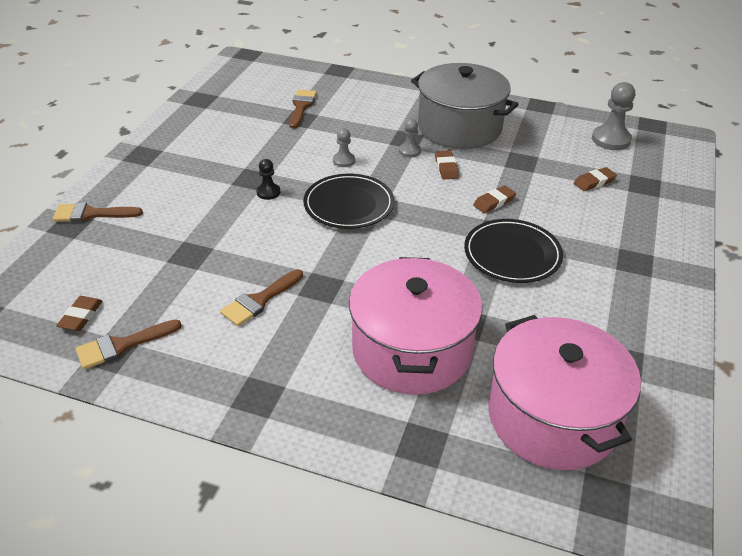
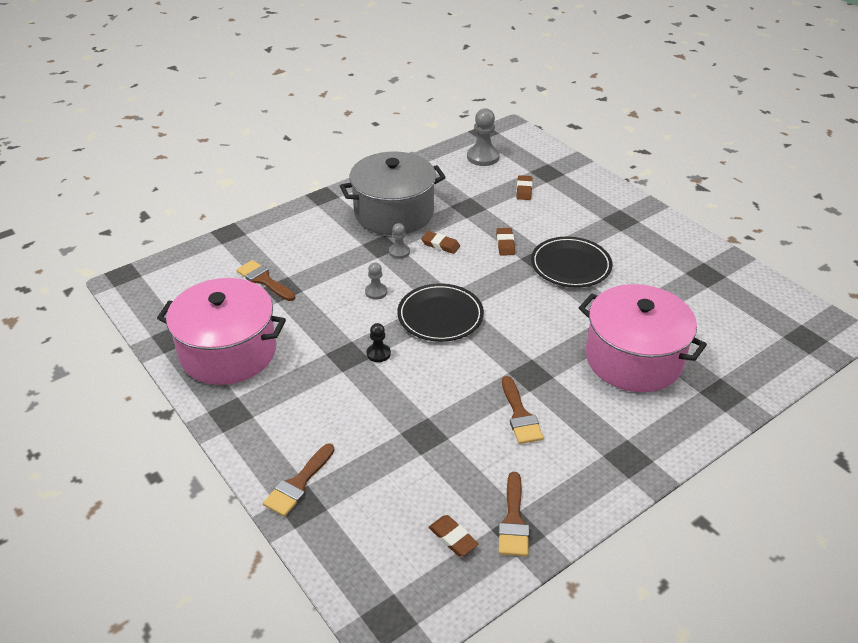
camera: 55 degrees left, 0 degrees up
pink pot [489,315,641,470] -> pink pot moved to [157,278,286,385]

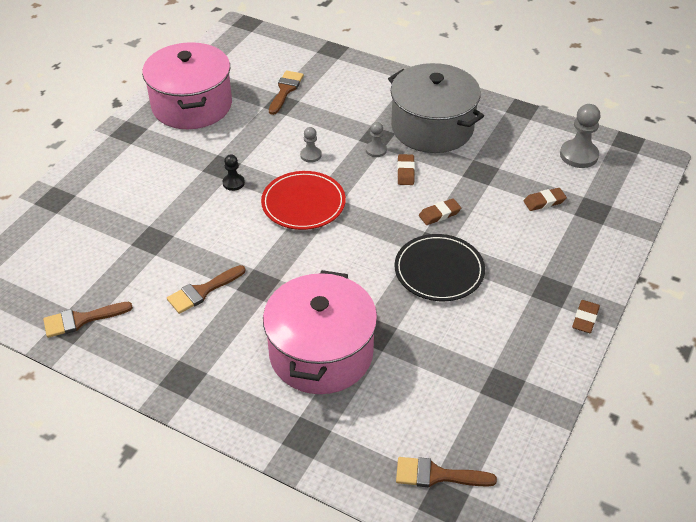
camera: 65 degrees right, 5 degrees up
brown brush [263,443,334,517] -> brown brush moved to [396,457,497,487]
black plate [397,283,484,342] -> red plate [261,171,346,230]
brown eraser [428,515,479,556] -> brown eraser moved to [572,300,600,333]

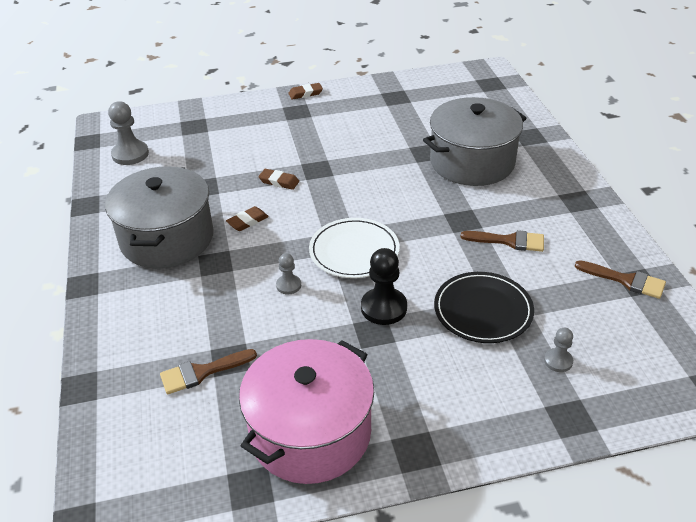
camera: 130 degrees left, 5 degrees down
black pawn [222,154,245,191] -> black pawn [361,248,407,325], size x1.78
red plate [261,171,346,230] -> white plate [309,218,400,278]
pink pot [263,270,377,394] -> grey pot [423,97,527,186]
grey pawn [366,122,387,157] -> grey pawn moved to [544,328,573,372]
black plate [394,234,485,301] -> black plate moved to [434,272,534,343]
brown brush [396,457,497,487] -> none
brown eraser [523,188,567,211] -> none

